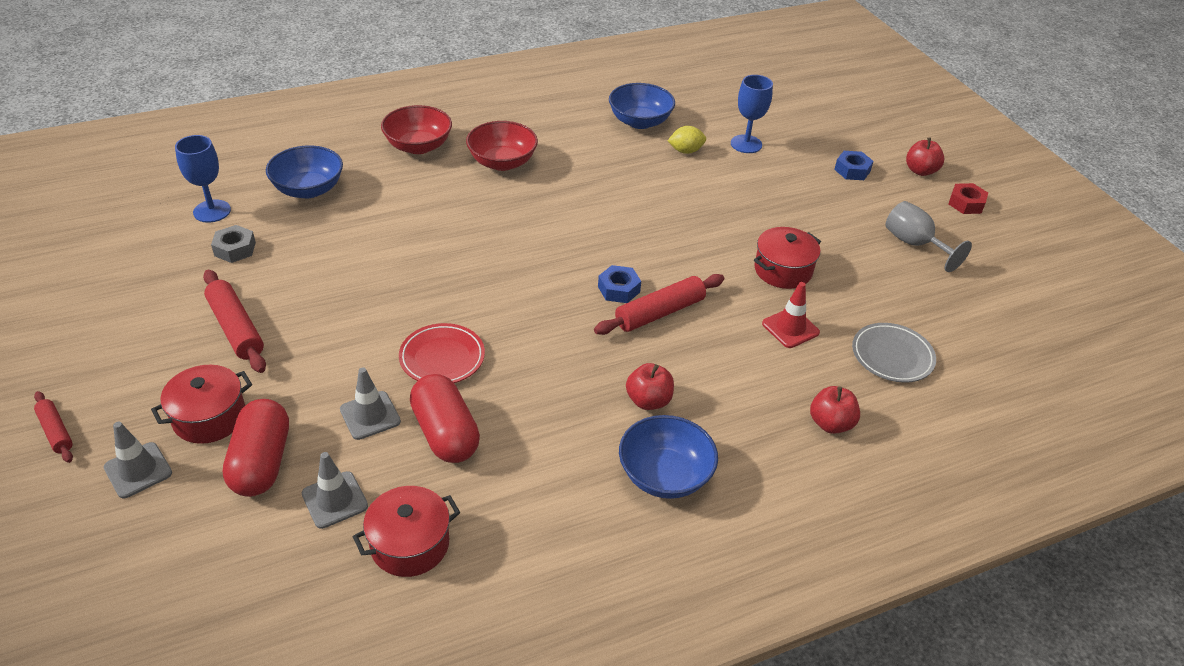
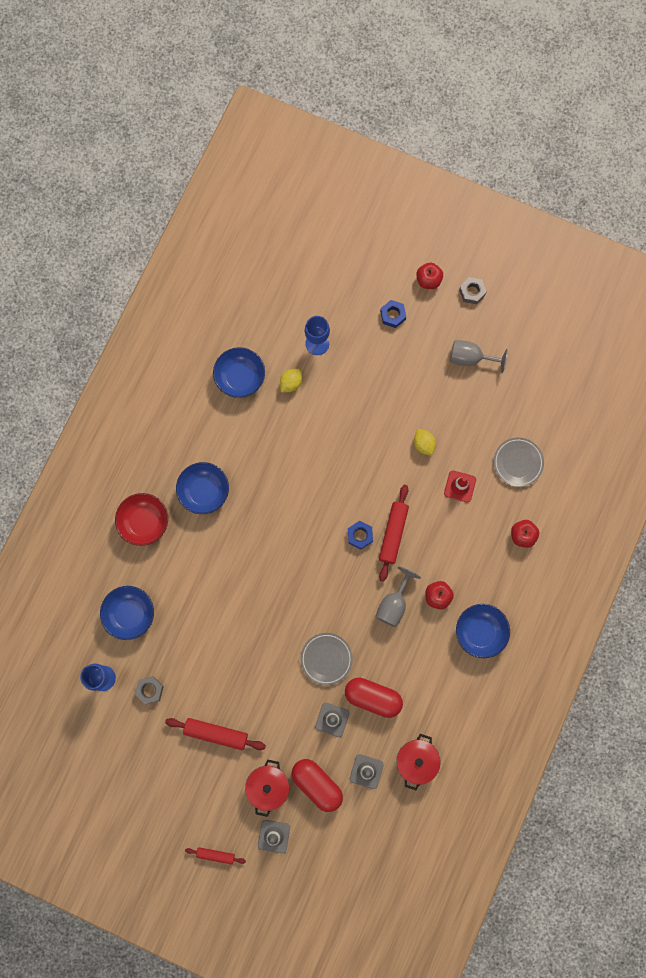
camera: 40 degrees left, 35 degrees up
red plate [399,323,485,383] -> grey plate [301,633,353,685]
red bowl [466,121,538,171] -> blue bowl [176,462,229,514]
red pot [754,227,821,289] -> yellow lemon [414,429,436,455]
red nut [949,183,988,214] -> grey nut [459,277,487,304]
none -> grey goblet [375,567,421,627]

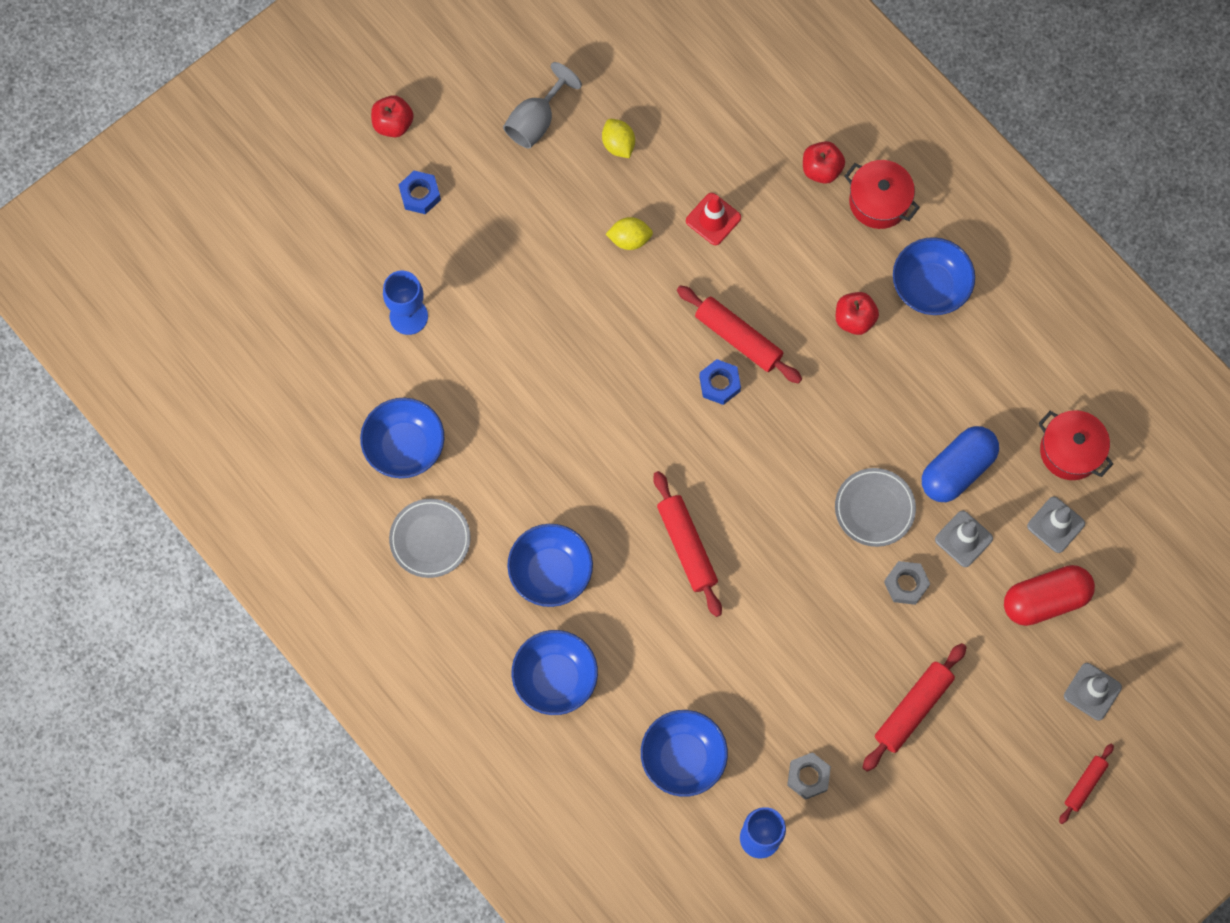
camera: 65 degrees left, 5 degrees down
red bowl [115,493,168,546] -> blue bowl [512,630,598,715]
red pot [245,759,289,817] -> red pot moved to [844,160,920,229]
yellow lemon [280,369,302,392] -> yellow lemon moved to [602,119,635,158]
red capsule [345,677,403,718] -> blue capsule [922,426,999,502]
grey goblet [375,567,421,627] -> none
grey nut [459,277,487,304] -> grey nut moved to [884,561,930,605]
grey plate [494,437,544,487] -> grey plate moved to [389,499,471,578]
none -> red rolling pin [653,471,722,617]

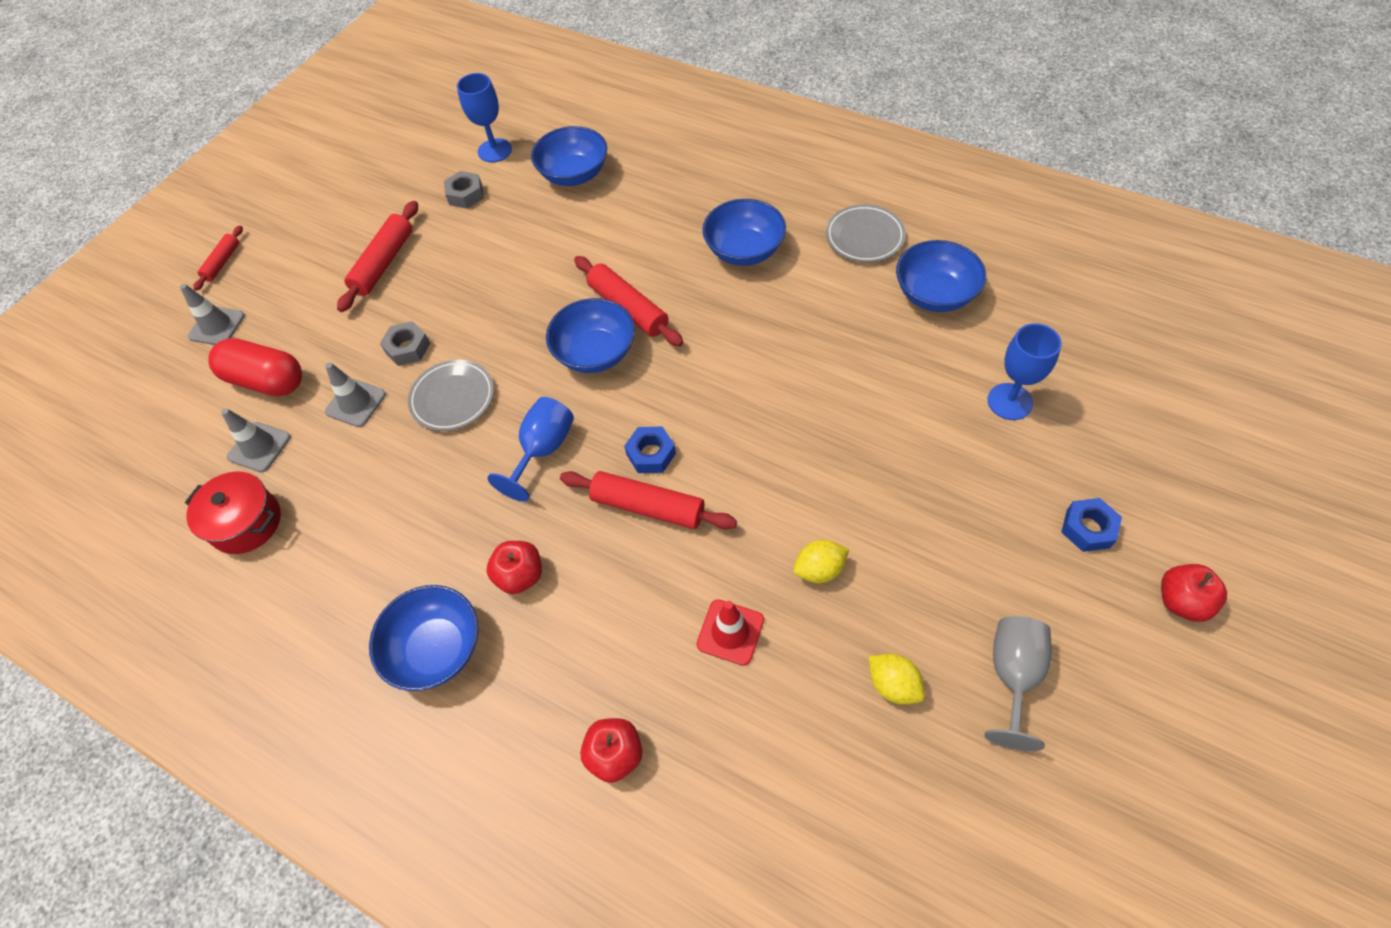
camera: 165 degrees right, 15 degrees down
blue bowl [512,630,598,715] -> blue bowl moved to [546,298,635,373]
red pot [844,160,920,229] -> none
blue capsule [922,426,999,502] -> none
red capsule [1004,565,1095,626] -> red capsule turned 60 degrees clockwise [208,338,302,396]
none -> blue goblet [487,397,574,502]

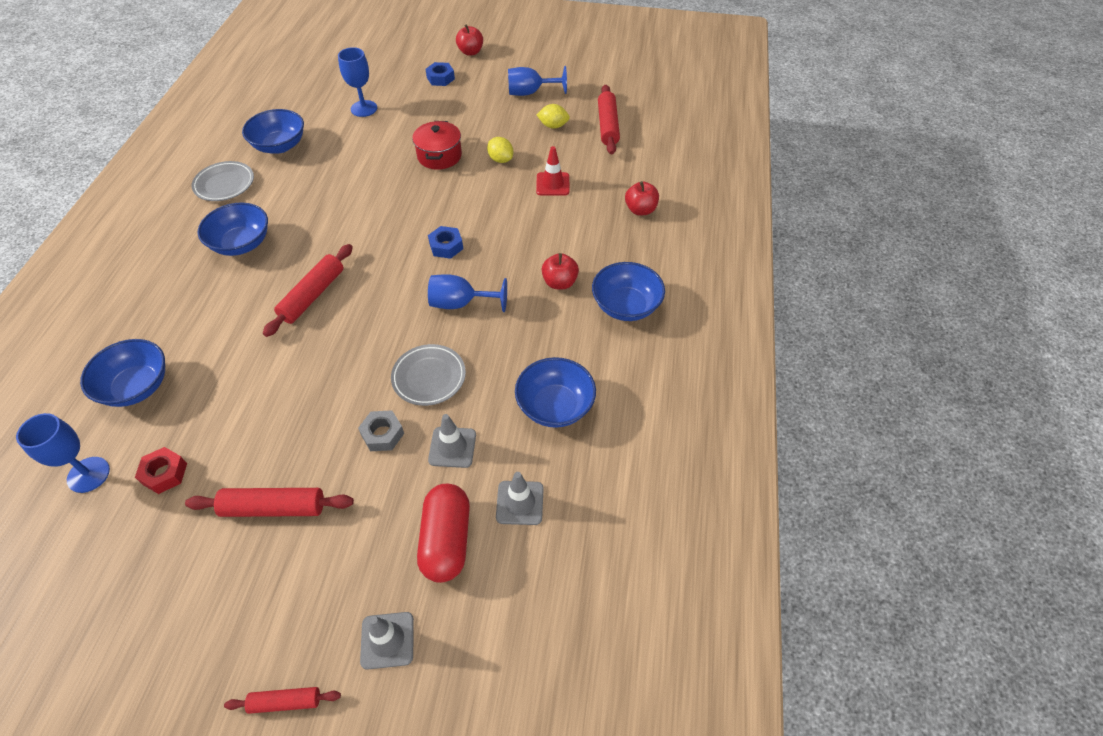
camera: 115 degrees left, 5 degrees down
red pot [185,471,281,554] -> red pot moved to [412,121,462,170]
grey nut [444,171,484,209] -> red nut [135,447,187,494]
blue bowl [546,298,635,373] -> blue bowl moved to [515,357,596,428]
red rolling pin [560,471,737,529] -> red rolling pin moved to [598,85,620,155]
yellow lemon [869,653,925,704] -> yellow lemon turned 75 degrees clockwise [536,104,570,129]
grey goblet [985,616,1052,751] -> blue goblet [508,66,567,96]

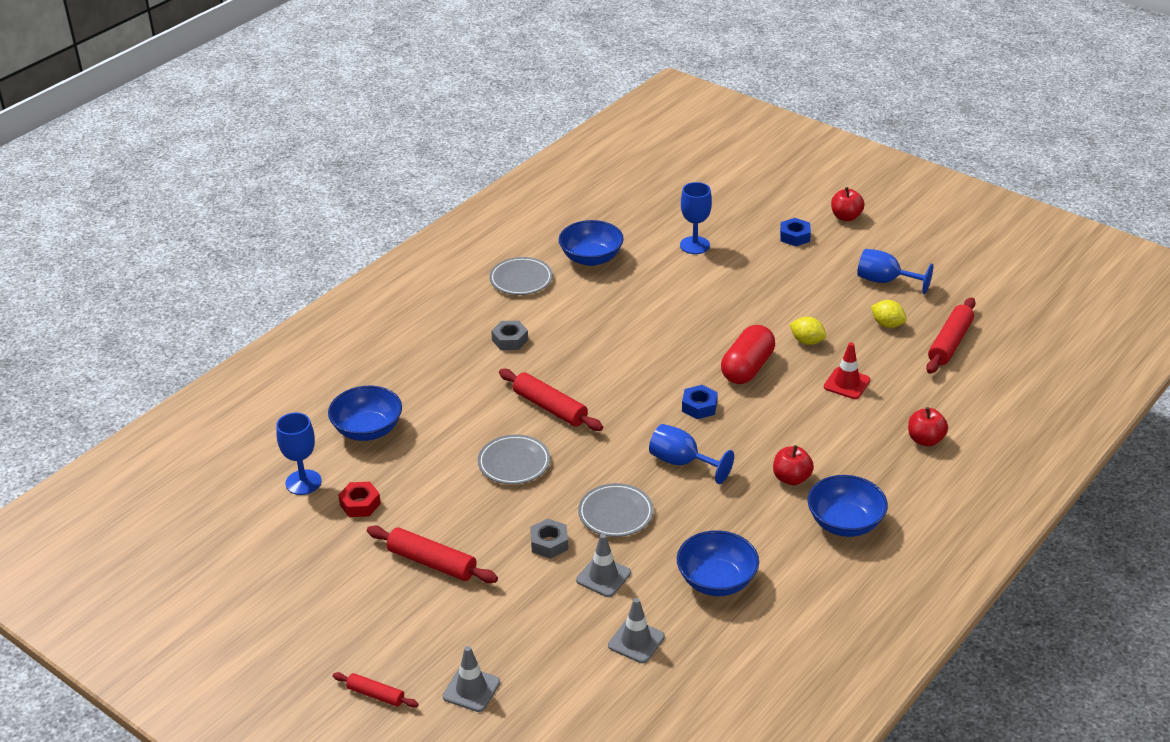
camera: 30 degrees right, 15 degrees down
blue bowl [198,202,268,256] -> grey nut [491,321,528,350]
red rolling pin [263,244,353,337] -> red rolling pin turned 75 degrees clockwise [499,369,603,431]
red pot [412,121,462,170] -> none
red capsule [417,484,470,583] -> red capsule moved to [721,325,775,384]
yellow lemon [487,137,513,163] -> yellow lemon turned 45 degrees counterclockwise [790,317,826,345]
none -> grey plate [478,434,550,484]

